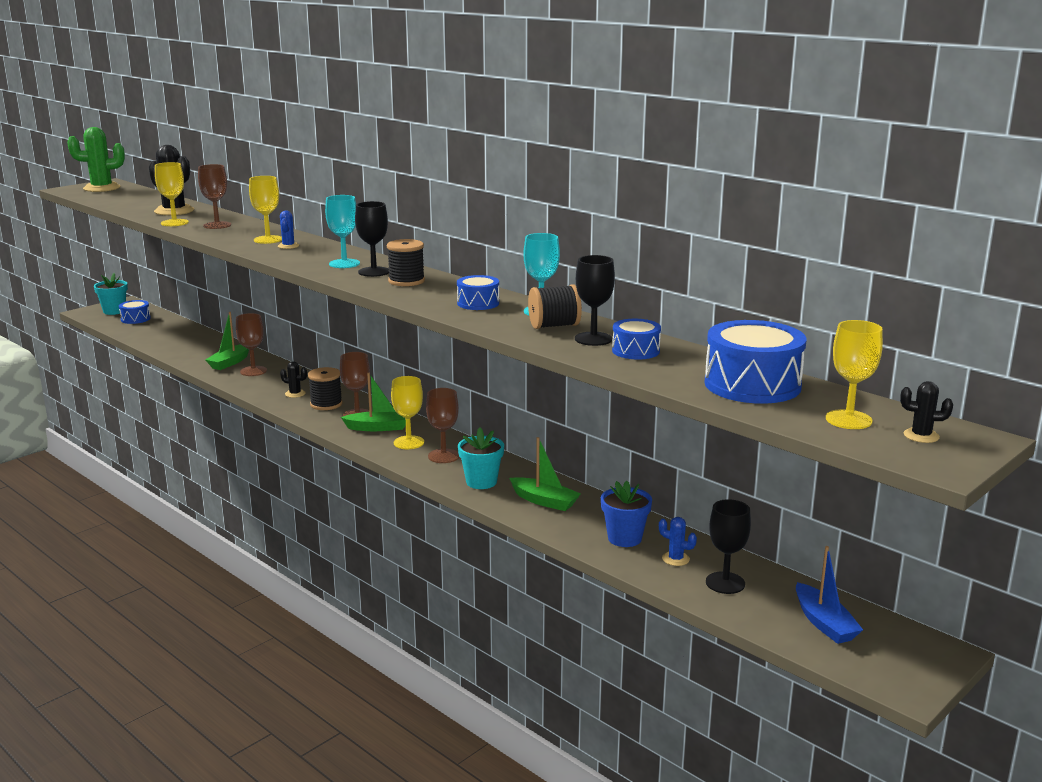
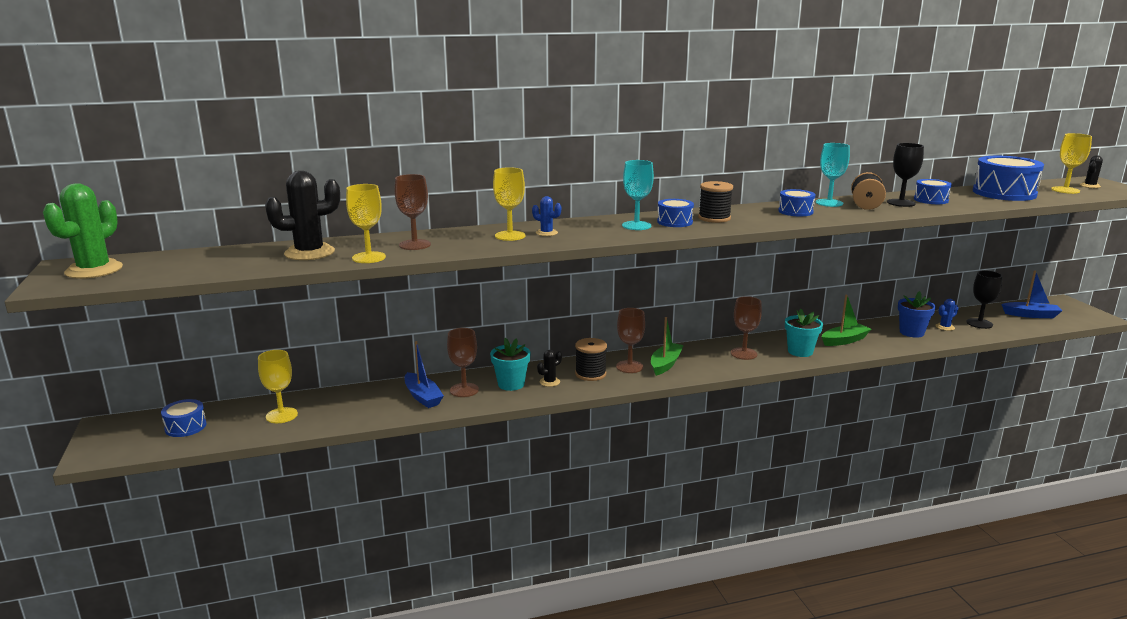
camera: 60 degrees left, 0 degrees up
turquoise flower pot [94,273,128,315] -> turquoise flower pot moved to [490,338,530,391]
green boat [205,312,249,370] -> blue boat [404,341,444,408]
black goblet [355,201,389,277] -> blue drum [657,199,694,227]
yellow goblet [391,376,424,449] -> yellow goblet moved to [258,350,298,423]

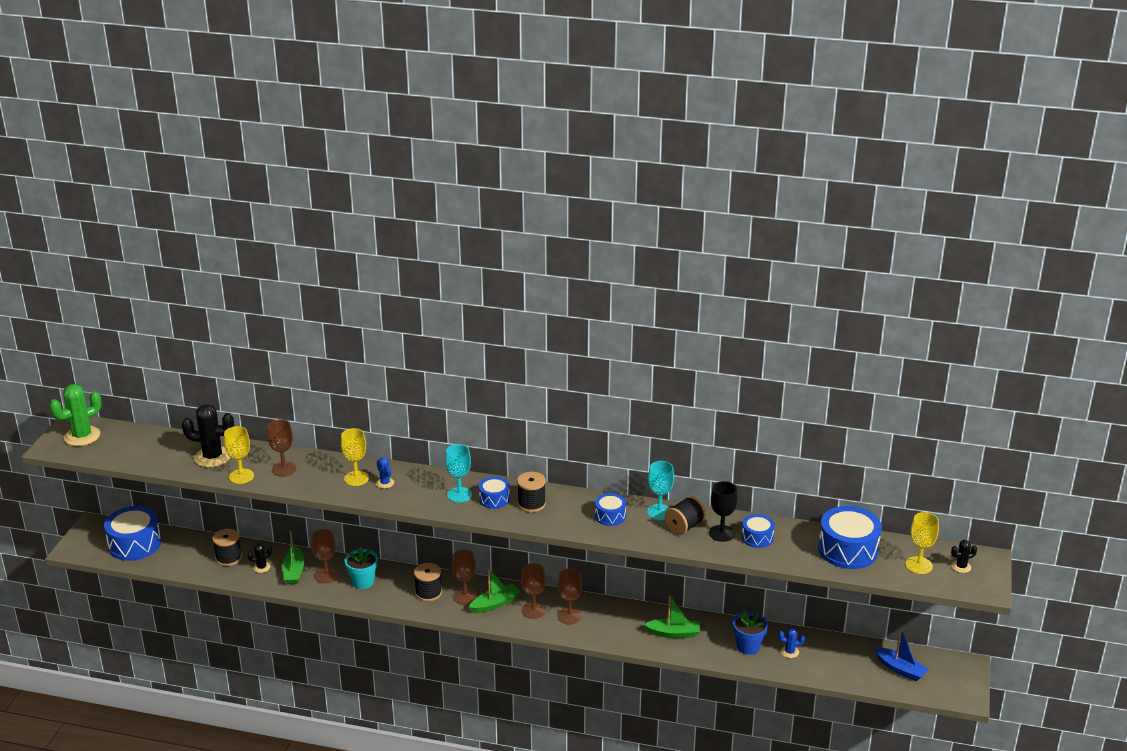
camera: 30 degrees right, 10 degrees up
blue drum [161,399,206,437] -> blue drum [104,506,161,561], size x1.85
yellow goblet [258,350,298,423] -> none
blue boat [404,341,444,408] -> green boat [282,531,304,584]
black cactus [537,350,562,387] -> black cactus moved to [247,544,272,573]
turquoise flower pot [785,309,823,357] -> none
black goblet [966,270,1002,329] -> none
none -> black spool [212,529,242,566]
none -> brown goblet [521,563,546,619]

